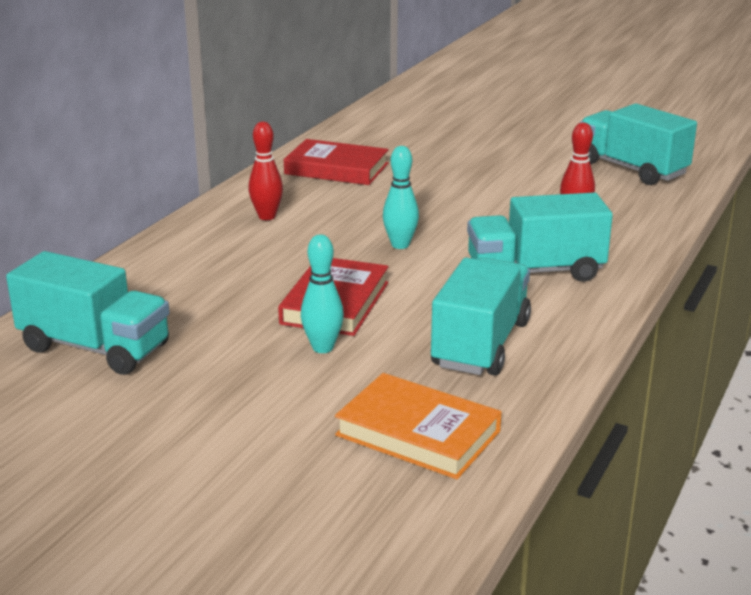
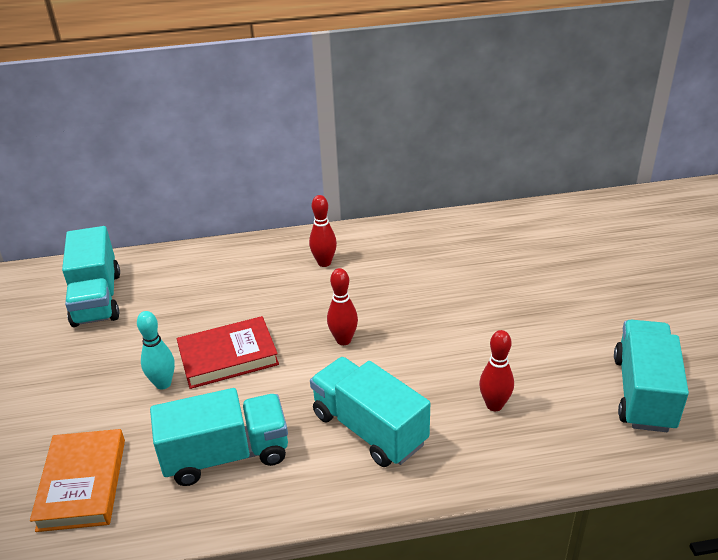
camera: 55 degrees right, 10 degrees up
red book [284,139,389,185] -> none
turquoise bowling pin [383,146,419,249] -> red bowling pin [327,268,358,345]

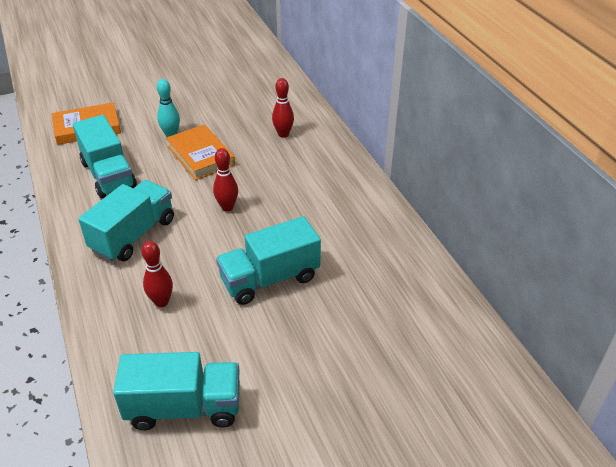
camera: 75 degrees right, 5 degrees up
turquoise truck [62,226,120,327] -> turquoise truck moved to [216,216,321,305]
red book [177,316,279,389] -> orange book [166,125,235,180]
red bowling pin [309,195,337,267] -> red bowling pin moved to [272,78,294,138]

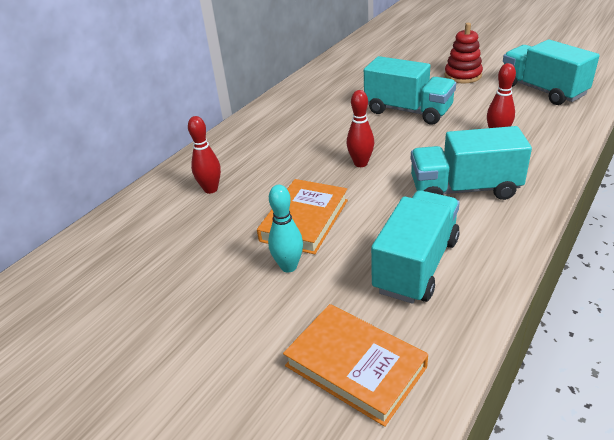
camera: 120 degrees left, 5 degrees down
none -> red stacking toy [444,23,483,83]

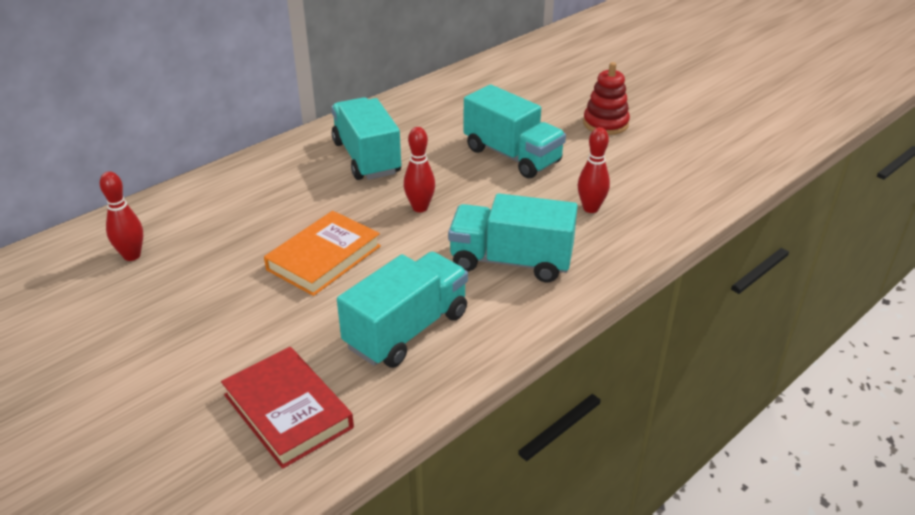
camera: 10 degrees right, 0 degrees up
red bowling pin [188,116,221,194] -> red bowling pin moved to [100,171,143,261]
turquoise bowling pin [268,185,303,272] -> none
orange book [283,304,428,427] -> red book [221,347,354,469]
turquoise truck [503,40,600,105] -> turquoise truck moved to [331,97,401,180]

